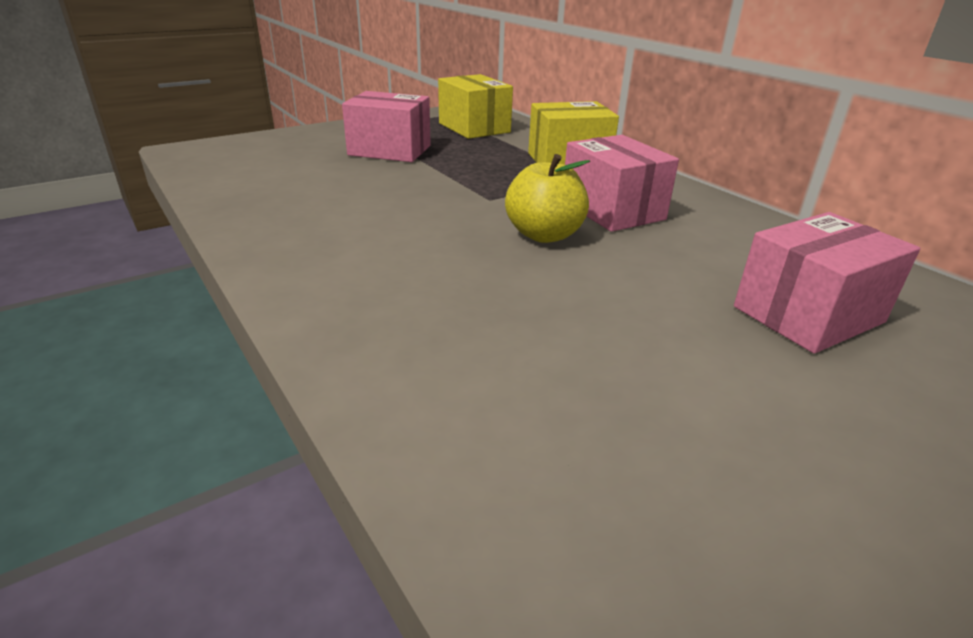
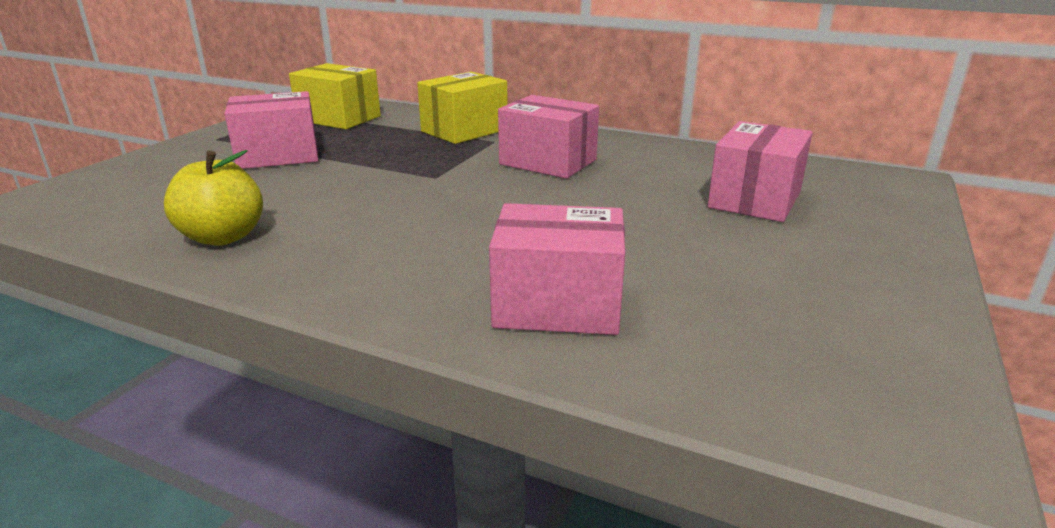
camera: 30 degrees left, 5 degrees down
yellow apple [505,154,590,243] -> yellow apple moved to [164,150,263,246]
none -> pink box [489,203,625,335]

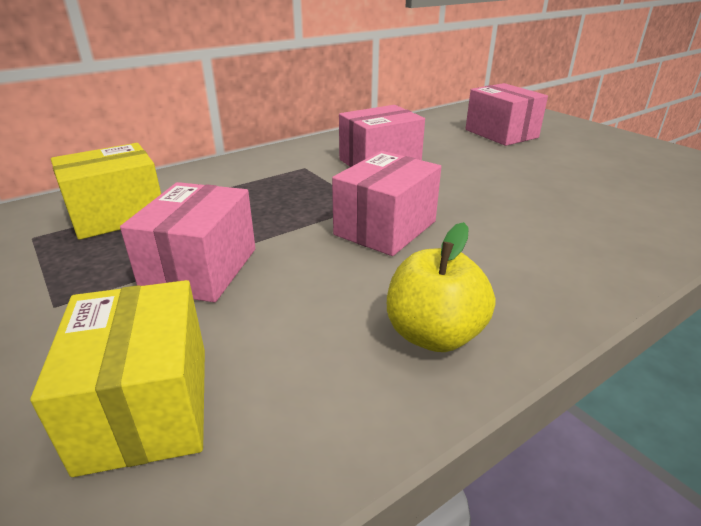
camera: 60 degrees left, 5 degrees up
yellow box [417,71,508,144] -> yellow box moved to [30,280,205,477]
pink box [489,203,625,335] -> pink box moved to [332,151,441,256]

